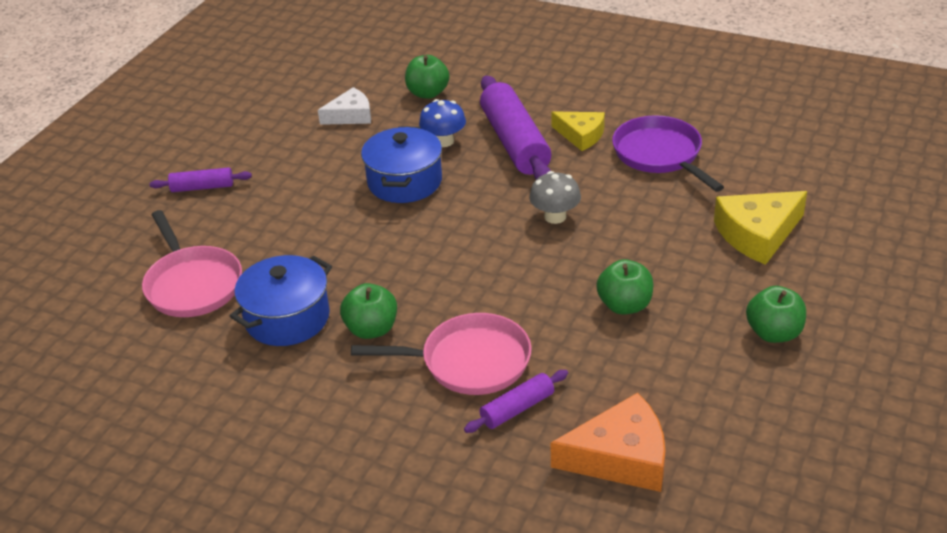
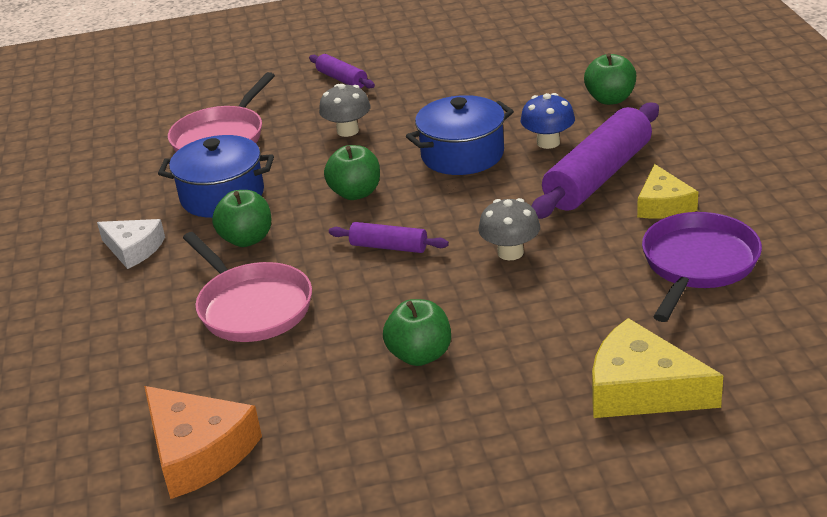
camera: 55 degrees right, 5 degrees down
white cheese [318,87,371,125] -> white cheese moved to [97,219,165,269]
purple rolling pin [464,370,568,433] -> purple rolling pin moved to [329,222,449,253]
green apple [746,286,806,343] -> green apple moved to [324,145,380,200]
none -> grey mushroom [319,84,371,137]

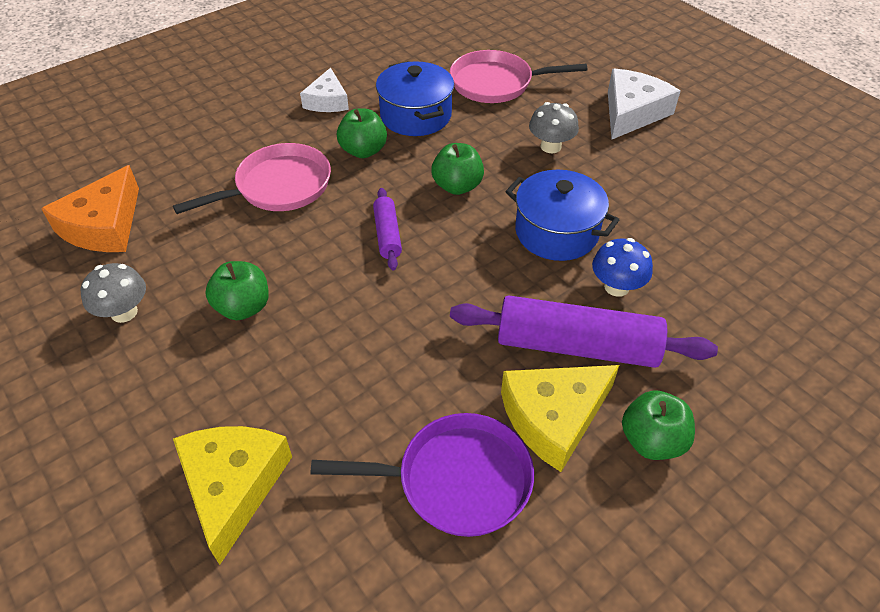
camera: 60 degrees right, 15 degrees up
pink pan [183,232,312,342] -> pink pan turned 150 degrees counterclockwise [173,143,331,214]
purple rolling pin [309,54,375,89] -> white cheese [608,69,680,139]
grey mushroom [478,198,540,261] -> grey mushroom moved to [80,263,146,323]
green apple [584,53,636,105] -> green apple moved to [622,390,695,460]
yellow cheese [637,164,698,219] -> yellow cheese [501,365,619,472], size x1.53

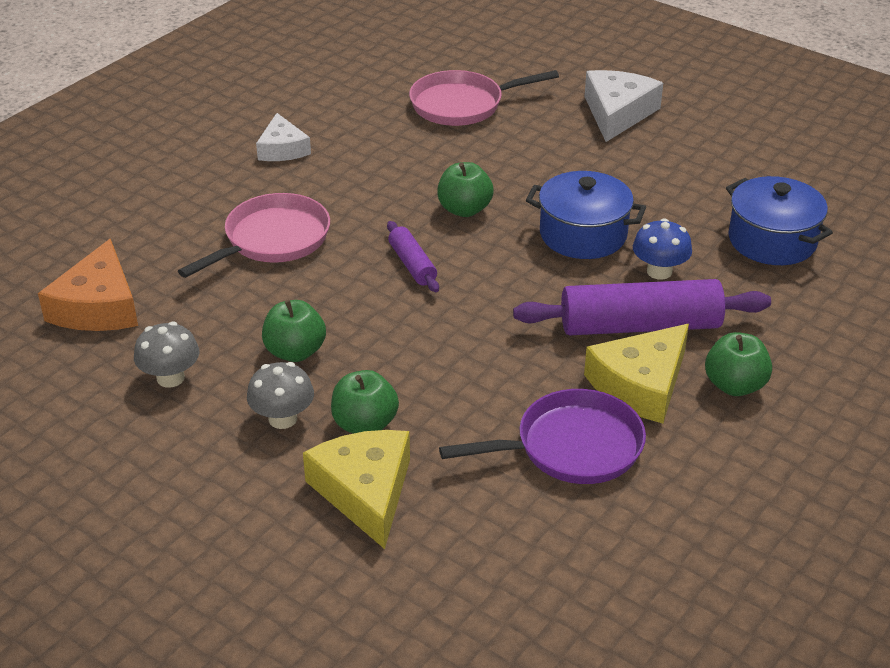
camera: 15 degrees left, 10 degrees down
green apple [337,108,387,158] -> green apple moved to [331,370,399,434]
blue pot [376,61,454,136] -> blue pot moved to [726,176,833,265]
grey mushroom [529,102,579,153] -> grey mushroom moved to [247,362,314,429]

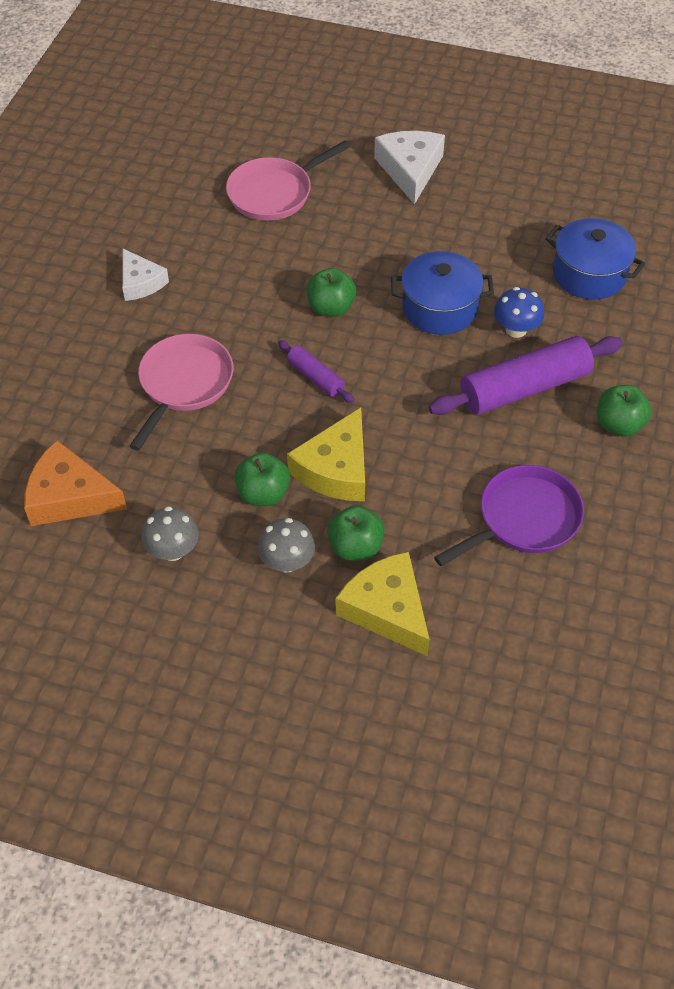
camera: 20 degrees left, 15 degrees up
orange cheese [38,238,138,331] -> orange cheese turned 120 degrees clockwise [24,440,127,526]
yellow cheese [584,324,689,423] -> yellow cheese moved to [287,407,365,501]

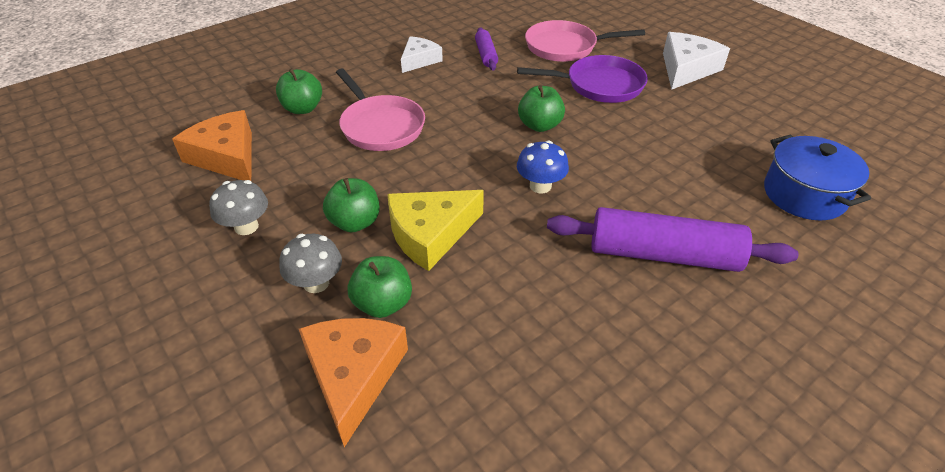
camera: 35 degrees right, 10 degrees down
white cheese [122,249,169,301] -> white cheese turned 150 degrees counterclockwise [401,36,443,73]
pink pan [130,334,233,451] -> pink pan turned 90 degrees clockwise [336,69,425,151]
purple rolling pin [278,340,354,403] -> purple rolling pin moved to [475,27,498,71]
yellow cheese [336,552,430,656] -> orange cheese [299,318,408,447]
blue pot [391,251,494,335] -> none
purple pan [434,465,584,566] -> purple pan moved to [517,55,648,103]
blue mushroom [494,287,544,338] -> blue mushroom moved to [517,140,569,193]
green apple [597,385,652,437] -> green apple moved to [276,68,322,114]

